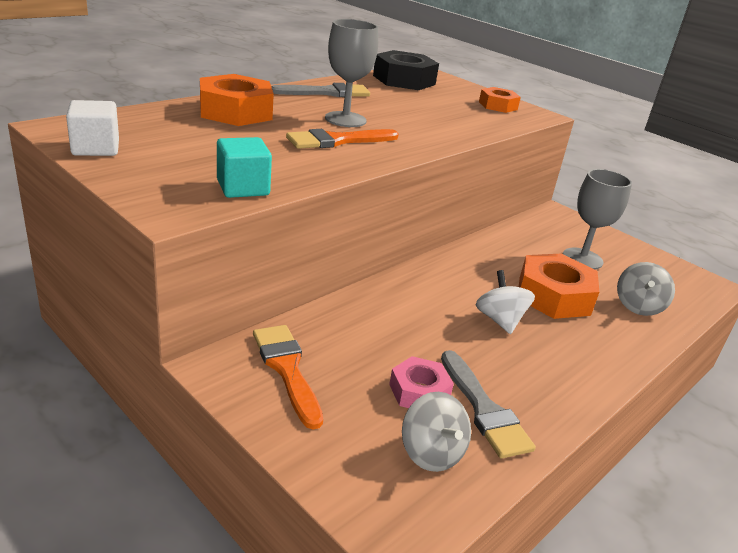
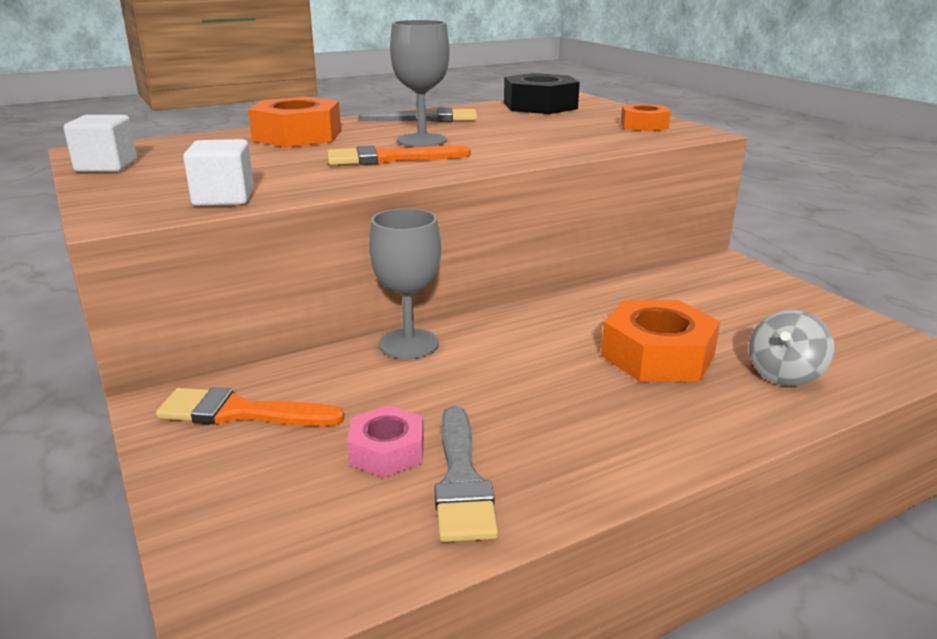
camera: 20 degrees right, 5 degrees down
turquoise cube [217,137,272,198] -> white cube [183,139,254,206]
orange brush [253,325,323,429] -> orange brush turned 75 degrees counterclockwise [156,387,344,426]
grey spinning top [402,392,471,472] -> none
white spinning top [476,270,535,334] -> none
grey goblet [563,169,632,269] -> grey goblet moved to [369,208,441,359]

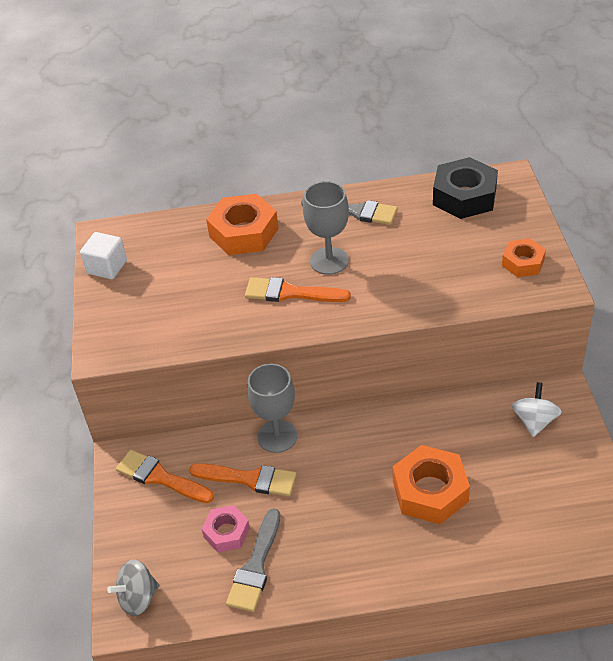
camera: 25 degrees right, 20 degrees up
white cube [183,139,254,206] -> none
grey spinning top [749,310,834,386] -> grey spinning top moved to [107,560,159,616]
none -> orange brush [189,463,297,496]
none -> white spinning top [512,382,562,437]

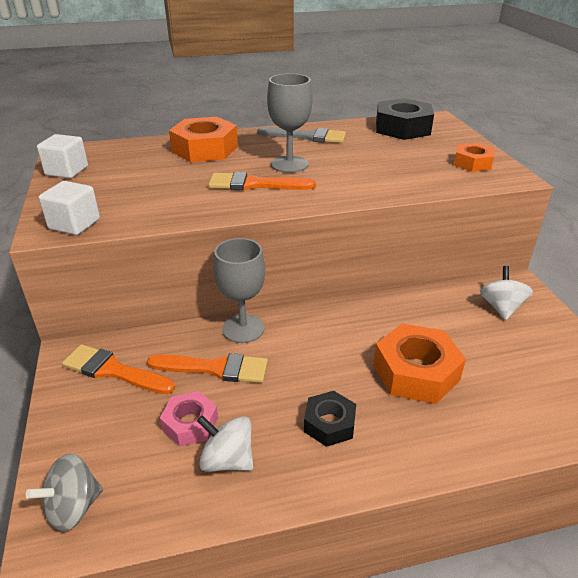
camera: 10 degrees left, 10 degrees down
grey brush [226,508,280,612] -> white spinning top [197,415,253,472]
none -> white cube [39,181,100,235]
none -> black nut [304,391,356,447]

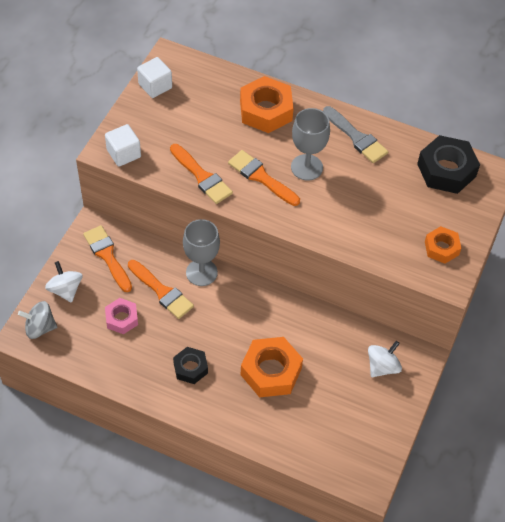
camera: 35 degrees right, 20 degrees up
white spinning top [197,415,253,472] -> white spinning top moved to [45,261,83,303]
none -> orange brush [170,144,233,204]

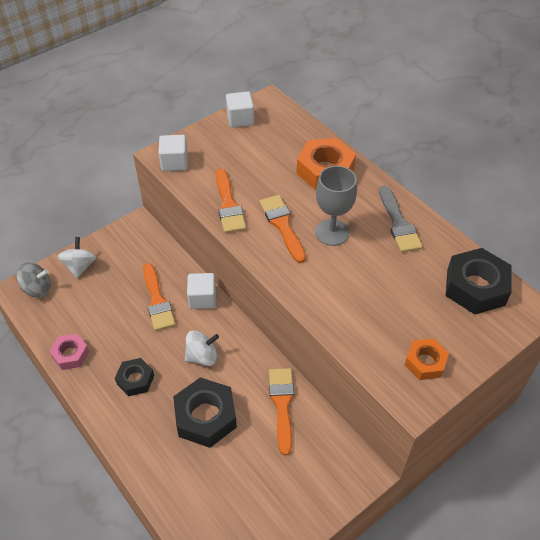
camera: 30 degrees right, 5 degrees down
grey spinning top [18,301,58,339] -> grey spinning top turned 150 degrees clockwise [17,262,51,298]
orange brush [83,225,132,292] -> orange brush moved to [269,368,294,455]
pink nut [105,298,138,334] -> pink nut moved to [49,334,89,370]
grey goblet [183,219,220,286] -> white cube [187,273,216,309]
orange nut [241,337,303,397] -> black nut [173,377,237,448]
white spinning top [368,341,402,377] -> white spinning top moved to [185,330,219,366]

